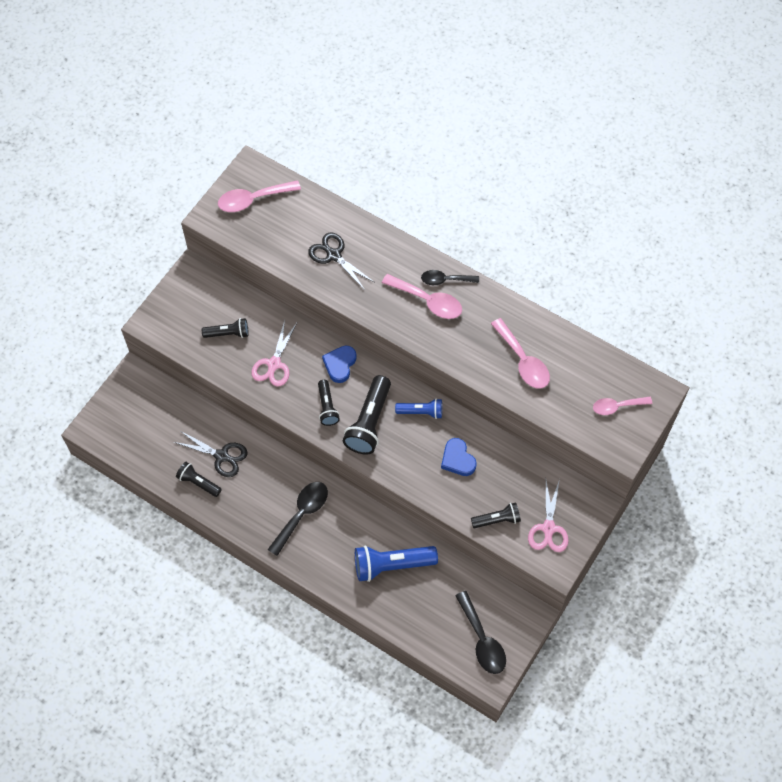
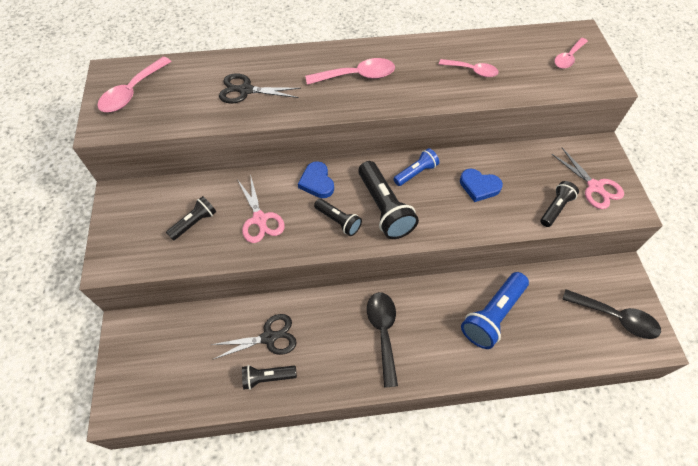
camera: 40 degrees left, 5 degrees down
black spoon [421,270,479,285] -> none
pink spoon [491,318,550,389] -> pink spoon [439,59,498,77], size x0.67

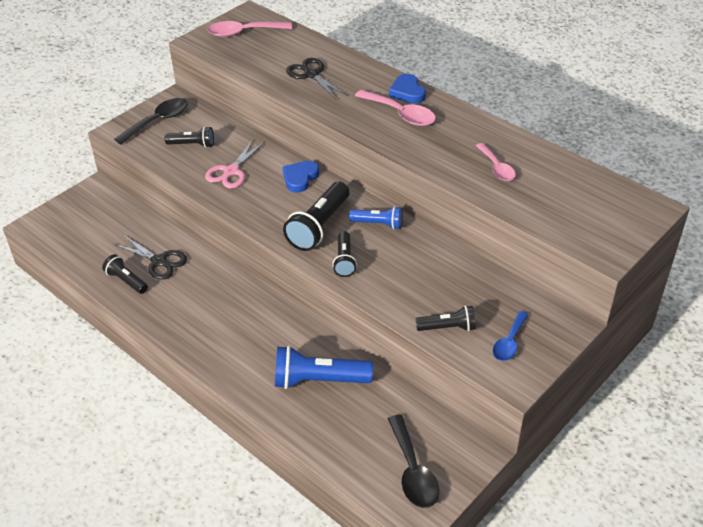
camera: 50 degrees right, 15 degrees down
black flashlight [314,199,362,236] -> black flashlight moved to [332,231,357,277]
black spoon [367,292,398,388] -> black spoon moved to [114,98,188,144]
blue heart [460,169,503,202] -> blue heart moved to [389,74,426,104]
pink scissors [552,148,624,209] -> blue spoon [493,311,529,361]
pink spoon [555,38,588,69] -> none

